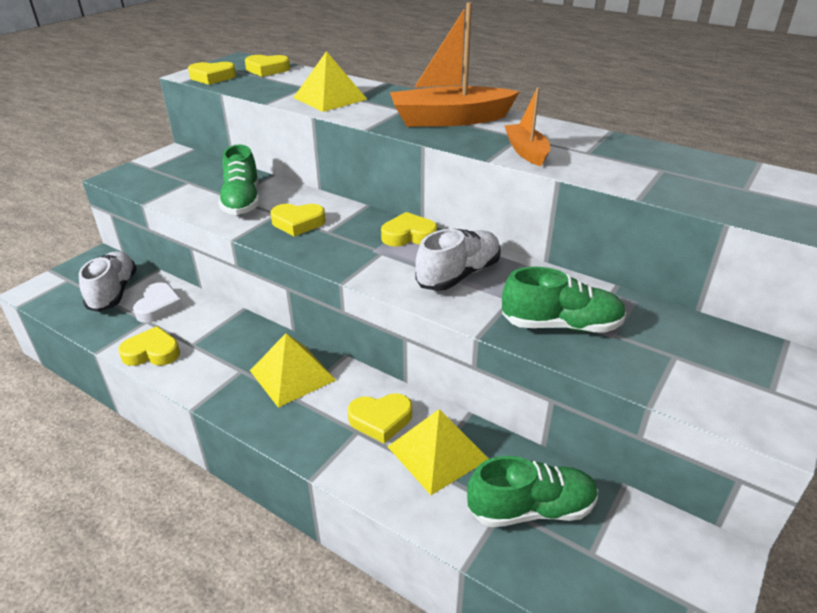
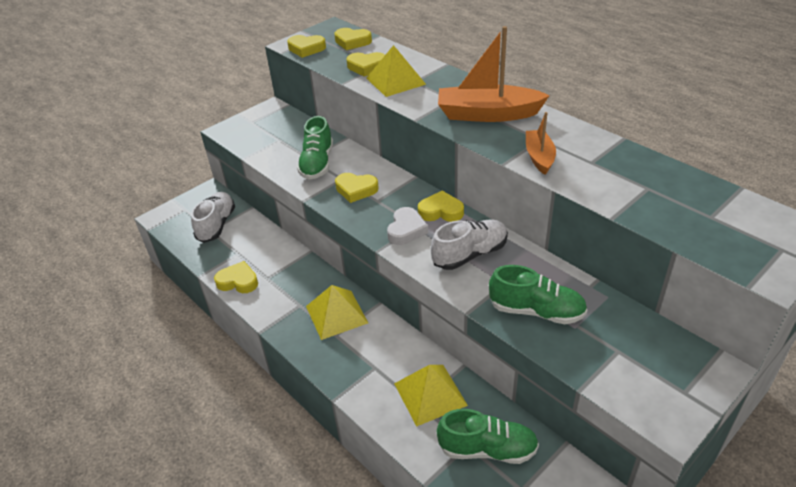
camera: 15 degrees right, 5 degrees up
white heart [133,282,183,323] -> white heart moved to [387,207,428,245]
yellow heart [348,393,412,444] -> yellow heart moved to [346,52,385,77]

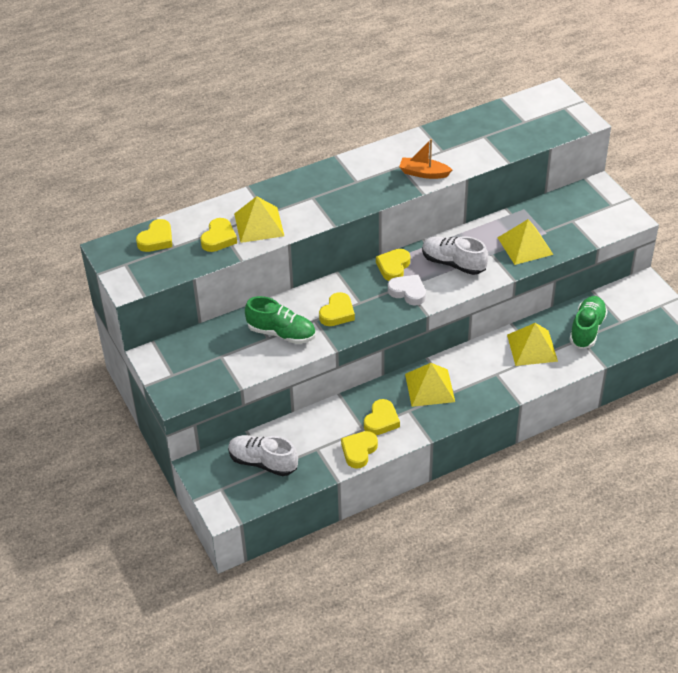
camera: 75 degrees left, 5 degrees up
yellow heart [287,35,326,58] -> yellow heart moved to [364,399,400,435]
white shoe [431,219,508,270] -> white shoe turned 45 degrees counterclockwise [422,236,489,275]
orange boat [438,26,550,122] -> none
green shoe [489,265,587,324] -> yellow pyramid [498,219,554,265]

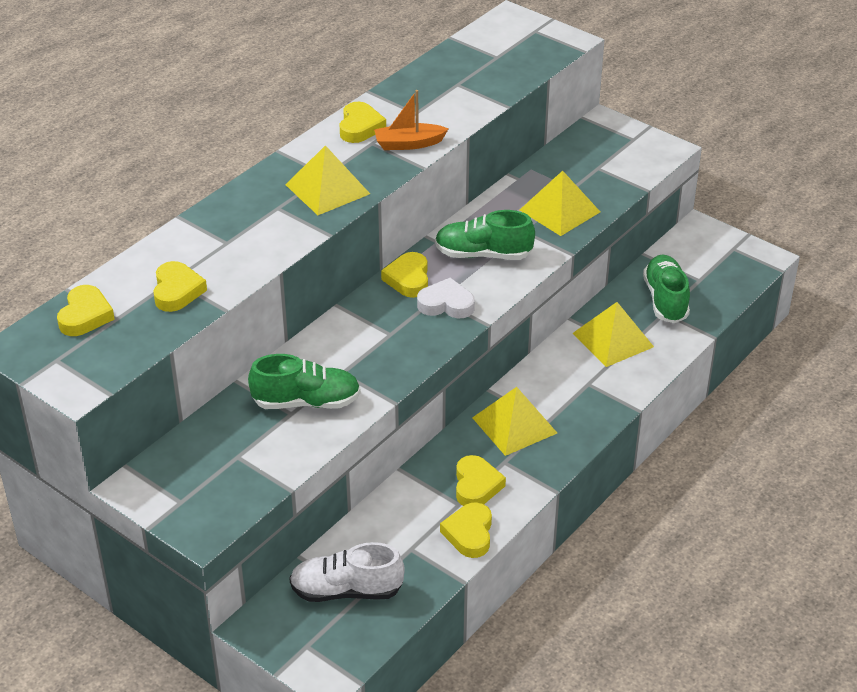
camera: 25 degrees left, 5 degrees down
yellow pyramid [234,196,284,243] -> yellow pyramid moved to [285,145,370,215]
yellow heart [319,292,355,326] -> yellow heart moved to [339,102,386,143]
white shoe [422,236,489,275] -> green shoe [435,210,535,260]

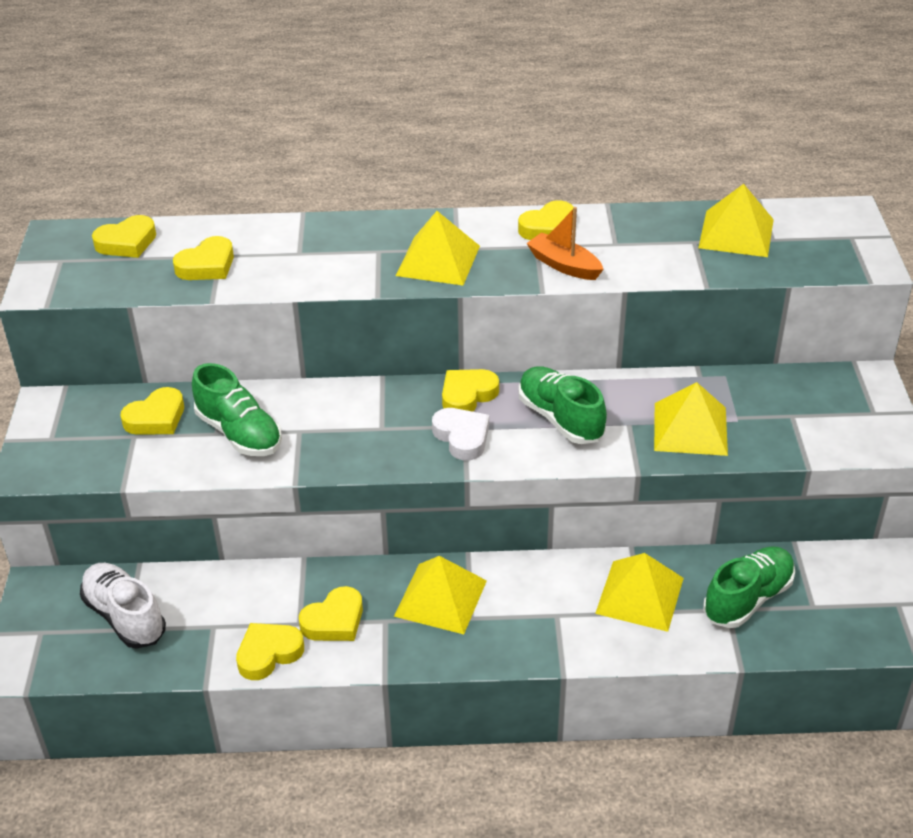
camera: 50 degrees right, 0 degrees up
none -> yellow heart [121,387,184,435]
none -> yellow pyramid [698,184,774,257]

